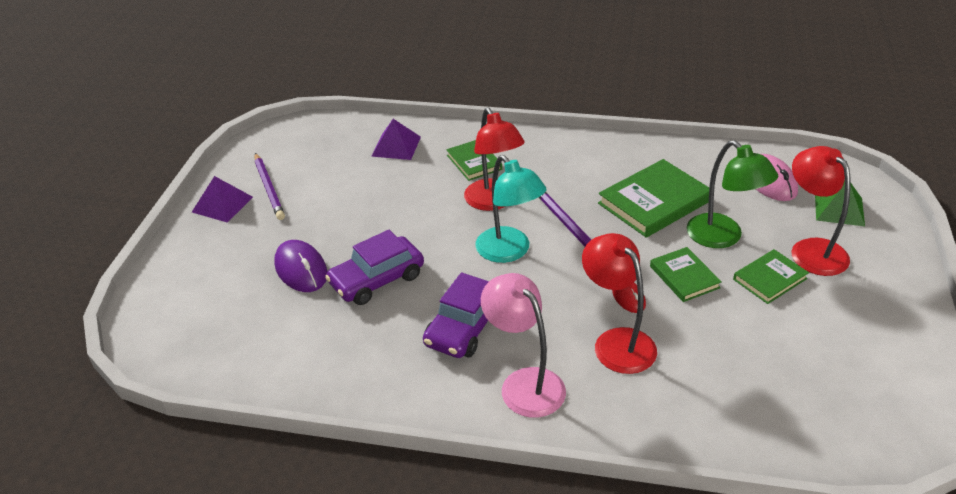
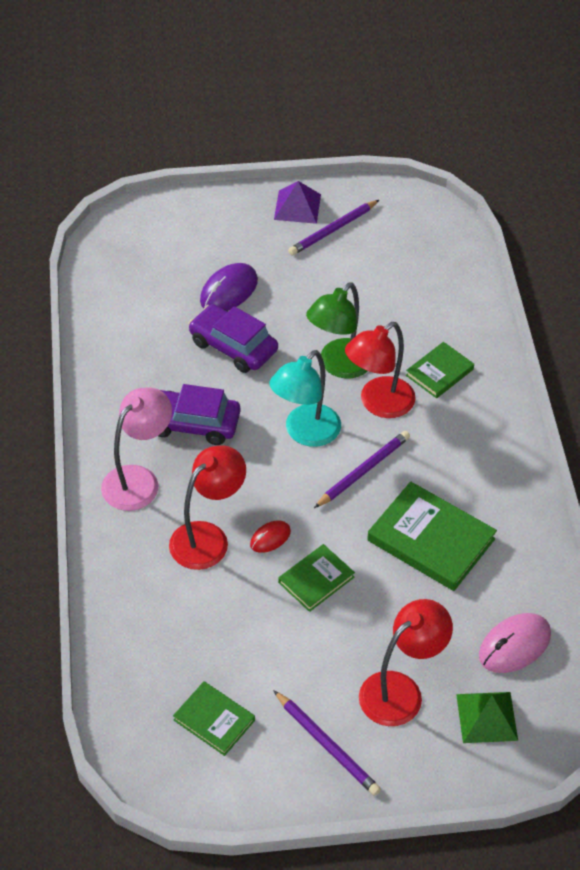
camera: 70 degrees right, 10 degrees up
purple pyramid [371,119,421,160] -> none
green lamp [686,140,779,248] -> green lamp moved to [306,282,368,378]
green book [733,249,809,304] -> green book moved to [173,681,255,756]
none -> purple pencil [273,690,381,796]

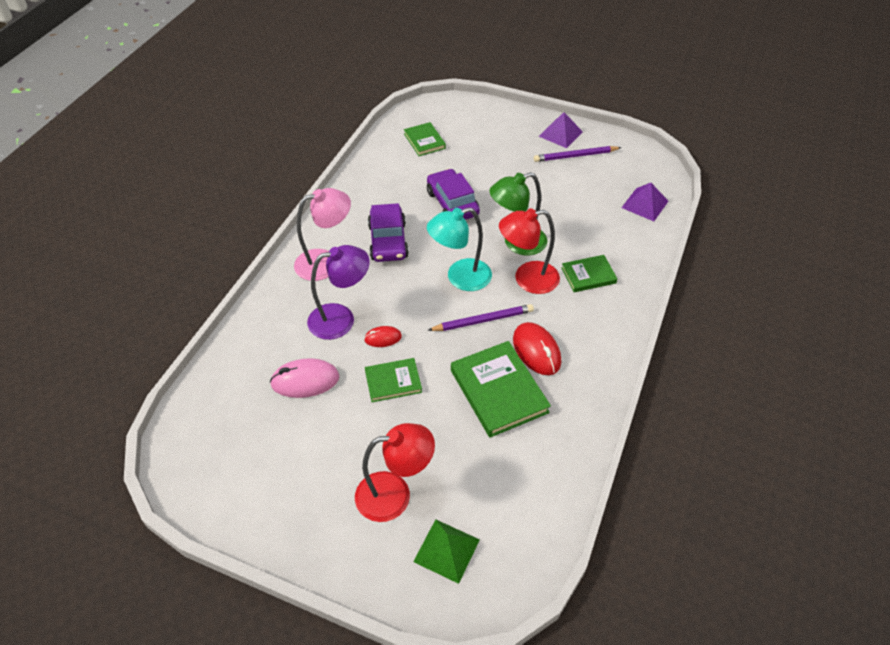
camera: 30 degrees right, 0 degrees up
purple car [158,384,240,445] -> purple car turned 135 degrees counterclockwise [368,203,409,262]
red lamp [169,445,246,570] -> purple lamp [307,245,370,340]
green book [173,681,255,756] -> green book moved to [404,122,446,156]
purple mouse [200,263,258,311] -> none
purple pencil [273,690,381,796] -> none
pink mouse [479,613,551,673] -> pink mouse moved to [270,358,339,398]
none -> red mouse [513,322,561,375]
none -> purple pyramid [621,183,669,221]

